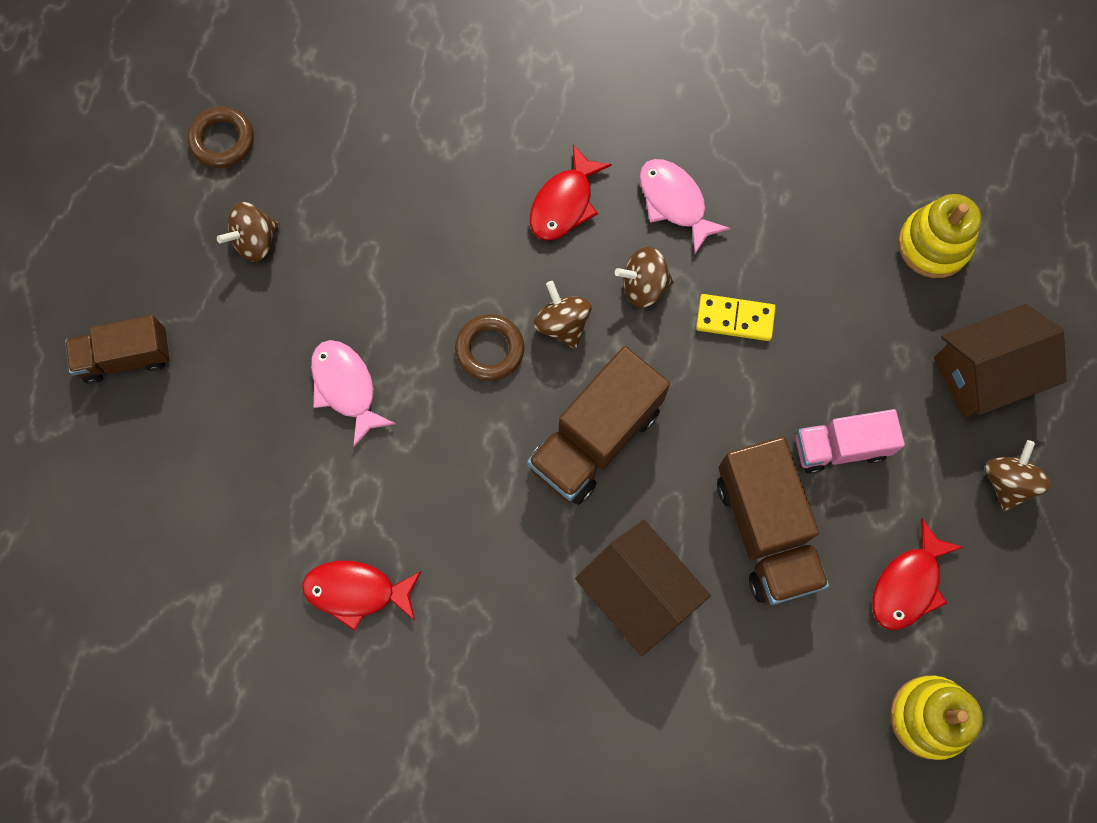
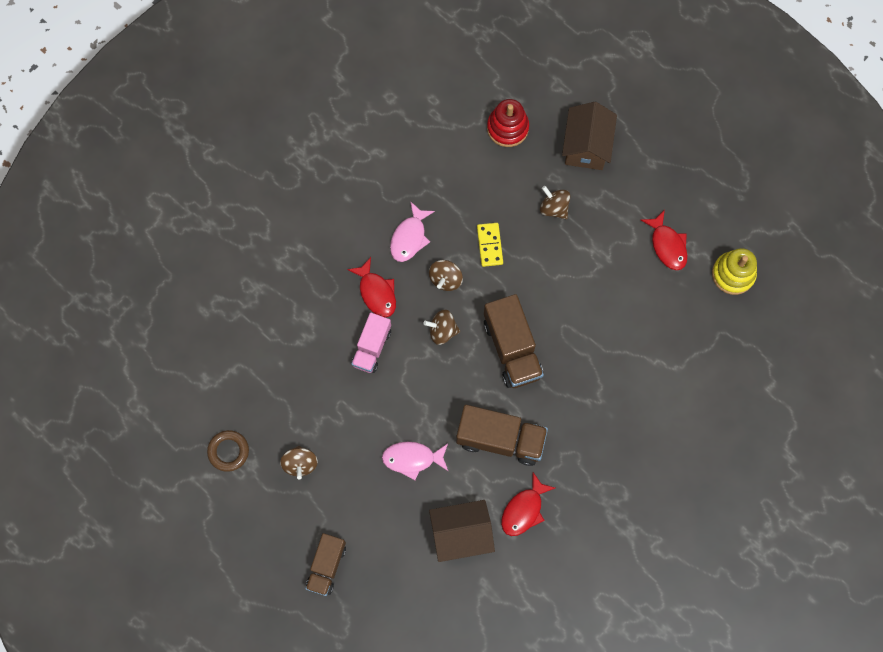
camera: 60 degrees left, 0 degrees up
brown ring [455,314,524,381] -> none
brown house [575,520,711,656] -> brown house moved to [429,500,495,562]
pink fish [640,159,731,254] -> pink fish turned 60 degrees counterclockwise [390,201,435,262]
yellow domino [696,294,775,341] -> yellow domino turned 45 degrees counterclockwise [477,223,503,267]
brown truck [717,437,829,605] -> brown truck moved to [456,405,548,466]
pink truck [796,409,905,474] -> pink truck moved to [351,313,391,373]
yellow stacking toy [898,194,981,278] -> red stacking toy [487,99,529,147]
brown spinning top [986,440,1051,511] -> brown spinning top moved to [540,186,570,219]

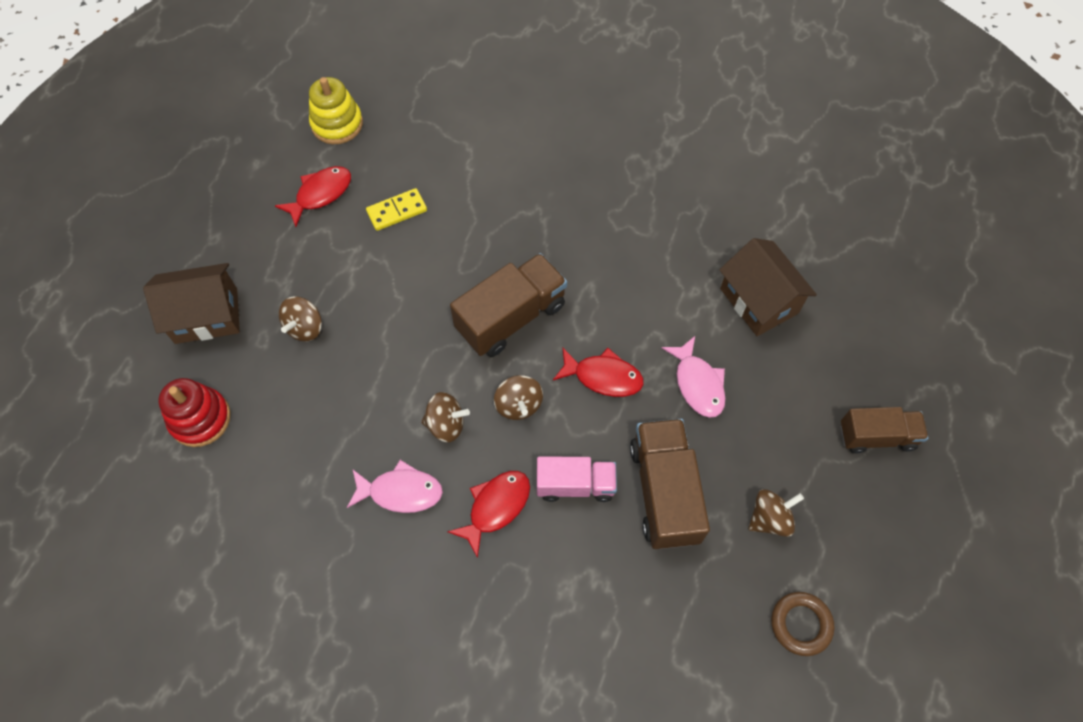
camera: 110 degrees left, 10 degrees down
brown truck [456,405,548,466] -> brown truck moved to [630,419,710,549]
yellow domino [477,223,503,267] -> yellow domino moved to [366,188,427,231]
red fish [501,472,555,536] -> red fish moved to [553,348,644,397]

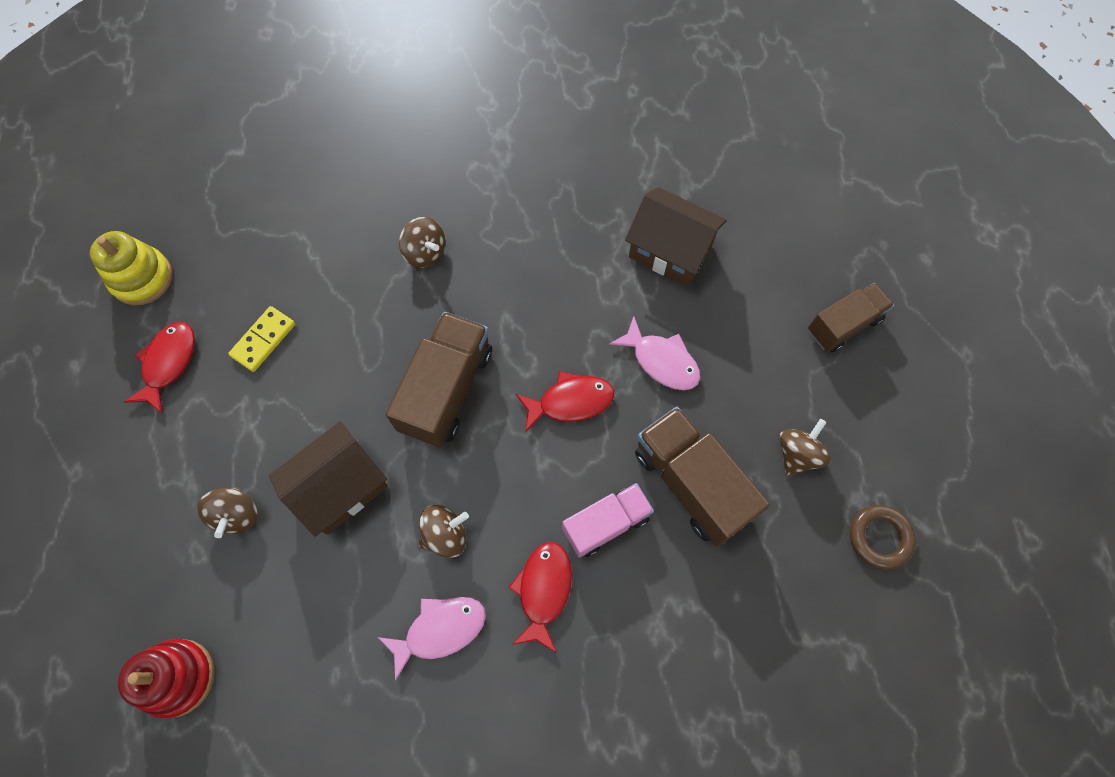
camera: 30 degrees left, 5 degrees up
brown house [143,263,240,344] -> brown house moved to [269,421,388,537]
brown spinning top [494,375,543,420] -> brown spinning top moved to [399,217,445,268]

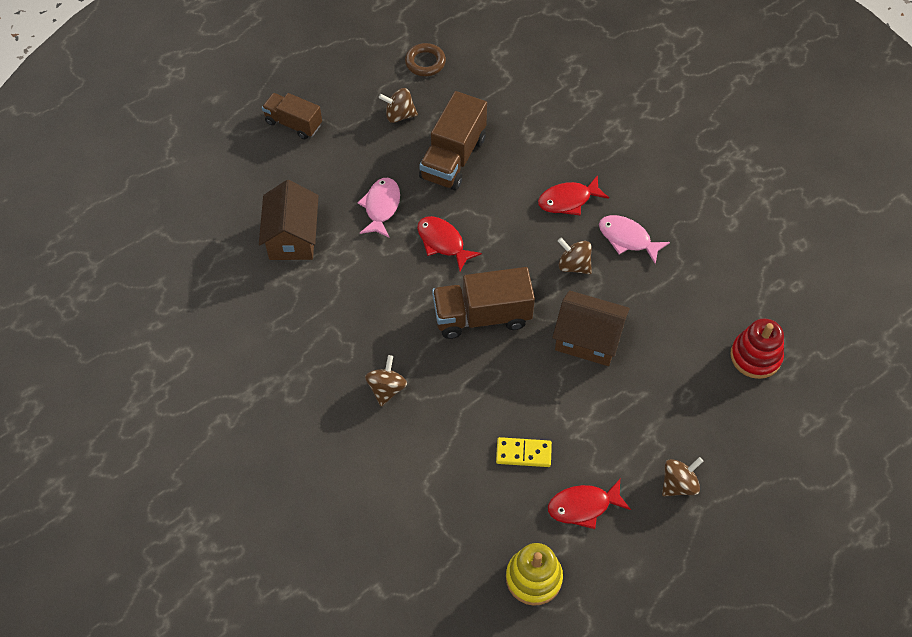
camera: 120 degrees left, 10 degrees down
brown spinning top [197,487,258,538] -> brown spinning top moved to [662,457,703,496]
pink truck [562,483,654,558] -> none

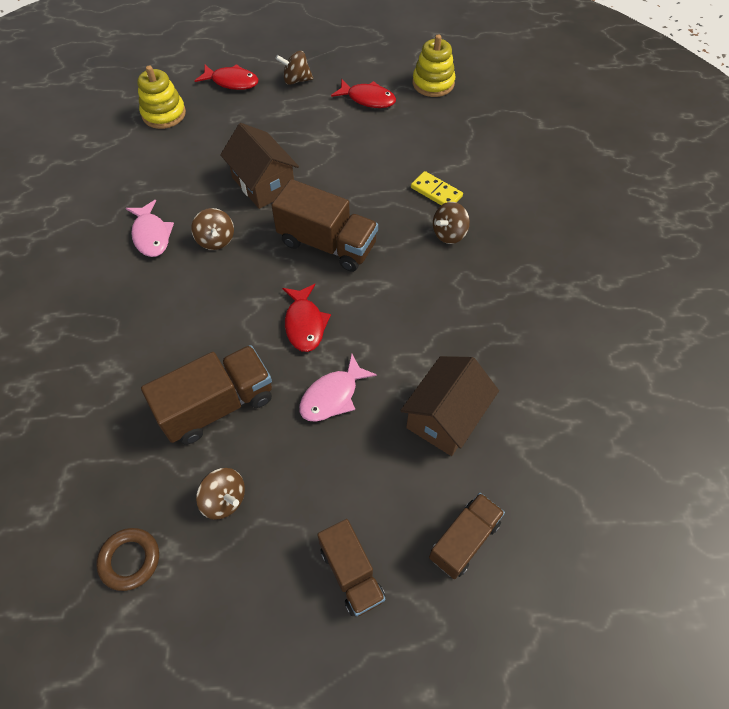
camera: 145 degrees left, 0 degrees up
yellow domino [496,437,552,467] -> yellow domino moved to [411,171,463,205]
red fish [538,175,609,215] -> red fish moved to [195,64,259,90]
red stacking toy [731,319,784,379] -> yellow stacking toy [137,66,186,129]
none -> brown truck [429,493,505,579]

